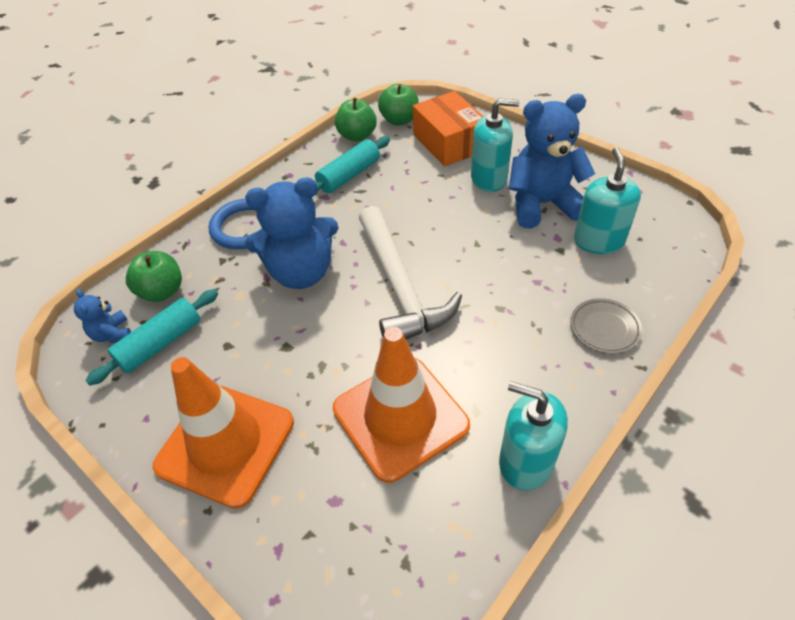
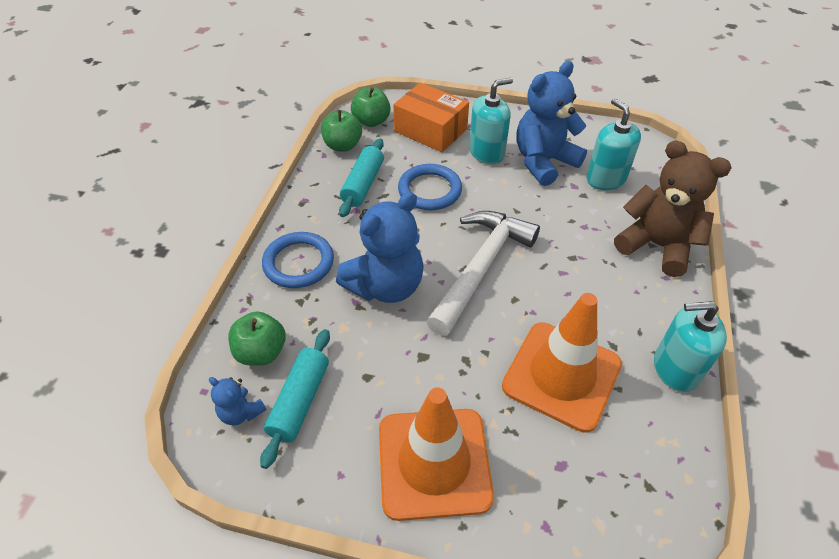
camera: 30 degrees left, 0 degrees up
white hammer [359,206,462,339] -> white hammer turned 105 degrees counterclockwise [426,211,540,336]
grey plate [570,298,642,354] -> brown teddy bear [614,141,732,277]
none -> blue ring [398,164,462,210]

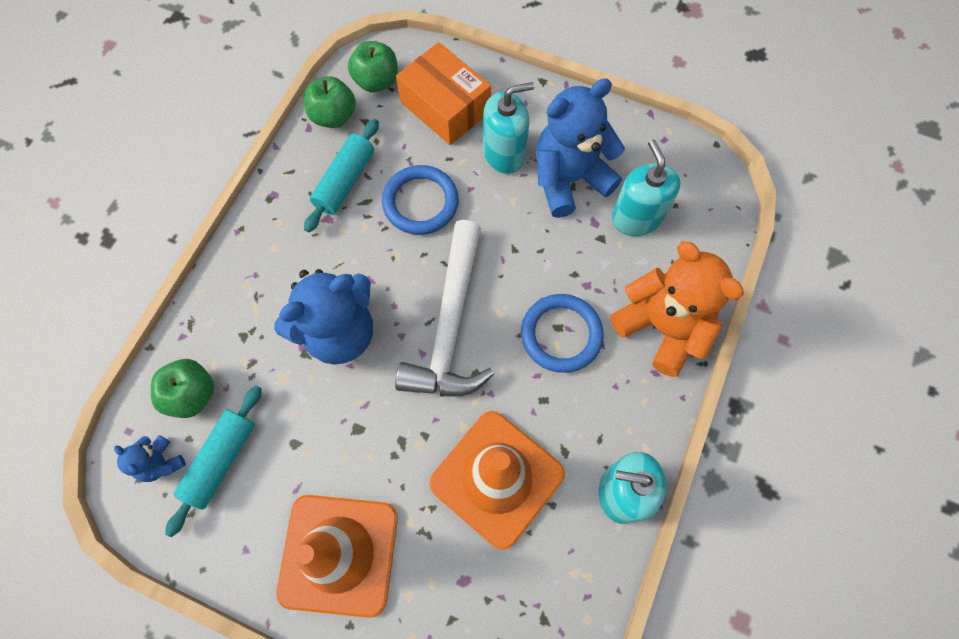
camera: 10 degrees right, 20 degrees up
blue ring [262,232,334,288] -> blue ring moved to [521,294,604,373]
white hammer [426,211,540,336] -> white hammer turned 150 degrees clockwise [395,220,494,396]
brown teddy bear [614,141,732,277] -> orange teddy bear [611,241,744,377]

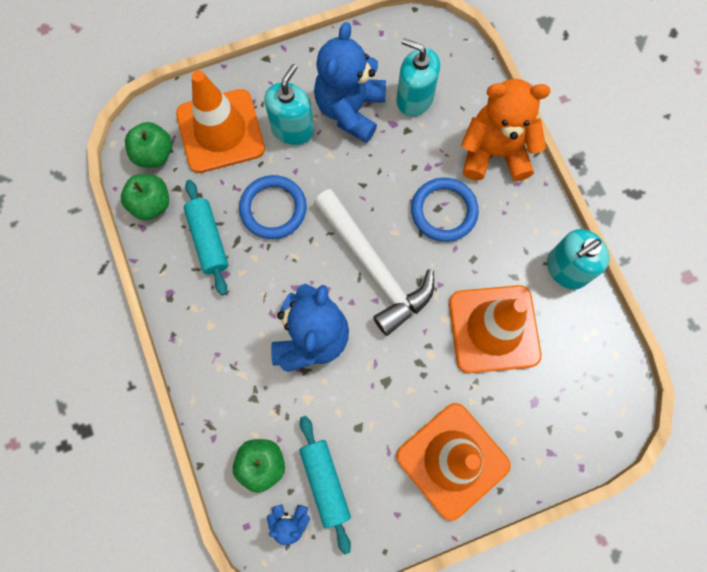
camera: 45 degrees left, 5 degrees up
orange box [396,42,491,145] -> orange traffic cone [176,70,265,173]

